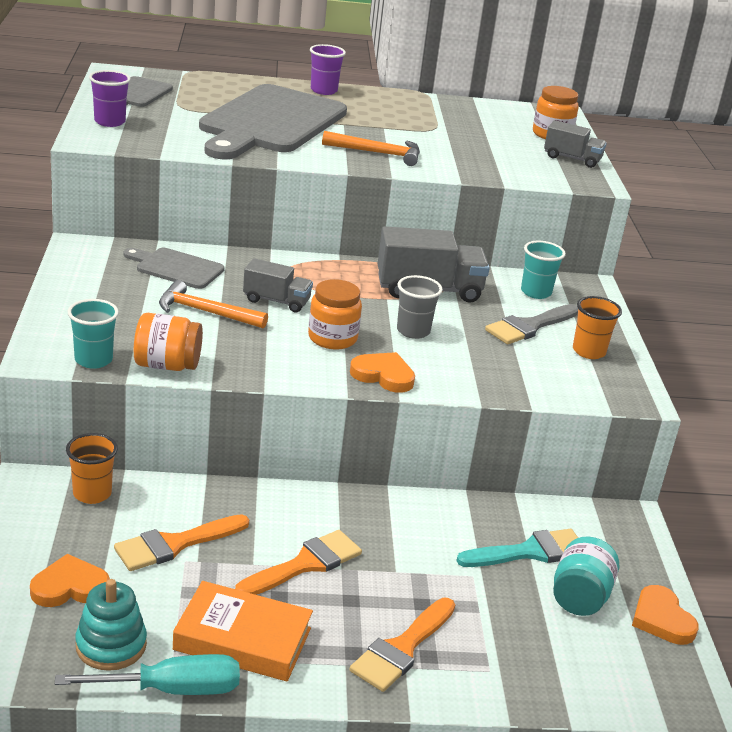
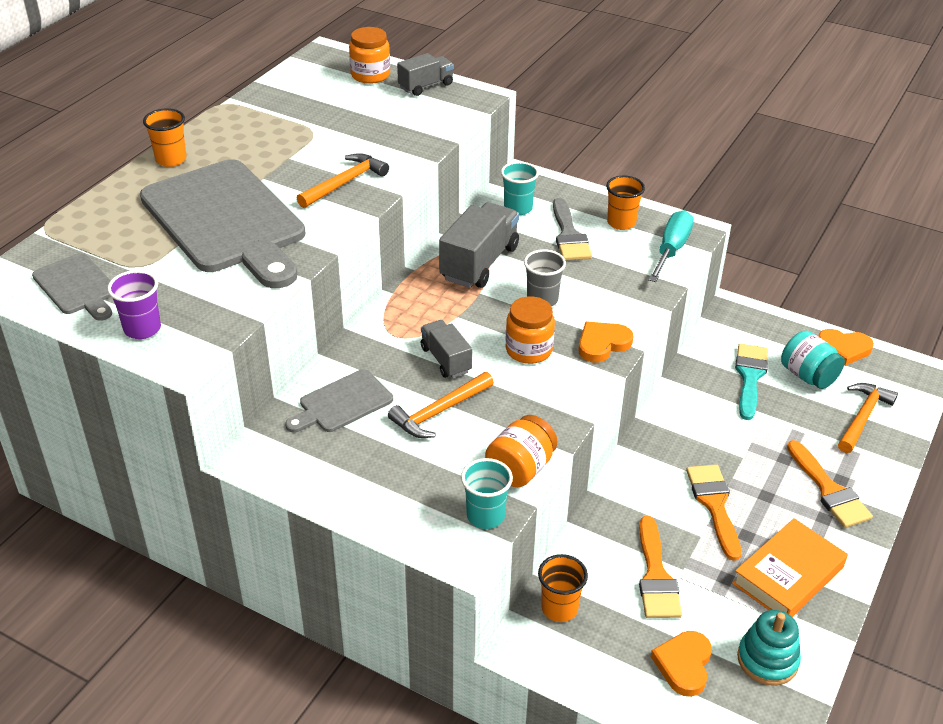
camera: 55 degrees left, 10 degrees up
turquoise screwdriver [55,654,240,695] -> turquoise screwdriver moved to [648,210,694,282]
grey truck [243,258,313,312] -> grey truck turned 75 degrees counterclockwise [421,320,472,378]
purple cup [310,44,346,95] -> orange cup [143,108,187,167]
none -> orange hammer [838,383,898,453]

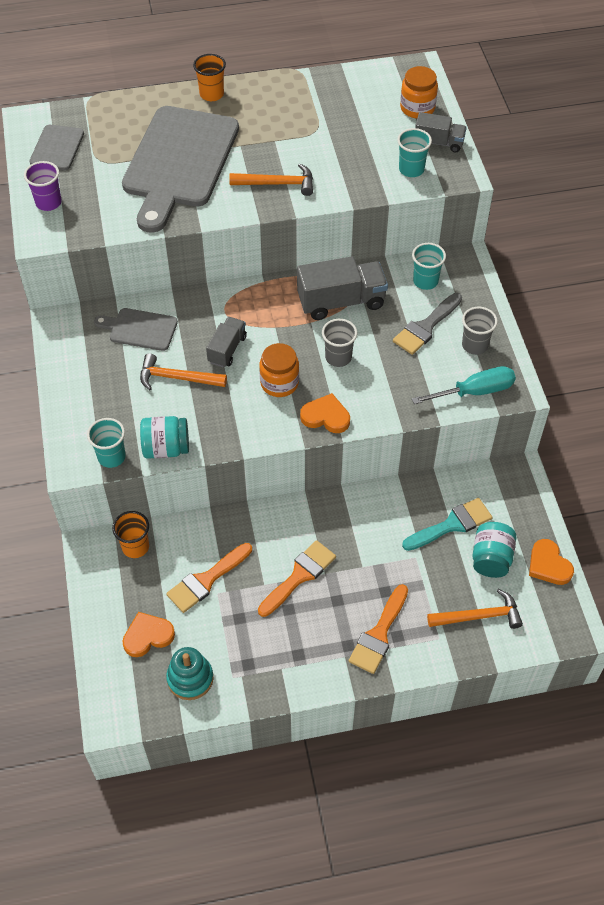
camera: 50 degrees right, 15 degrees up
orange jar [485,415,557,487] -> turquoise jar [140,416,189,459]
orange cup [606,176,645,230] -> grey cup [462,307,498,355]
orange book [732,518,848,617] -> none
none -> turquoise cup [397,128,432,177]

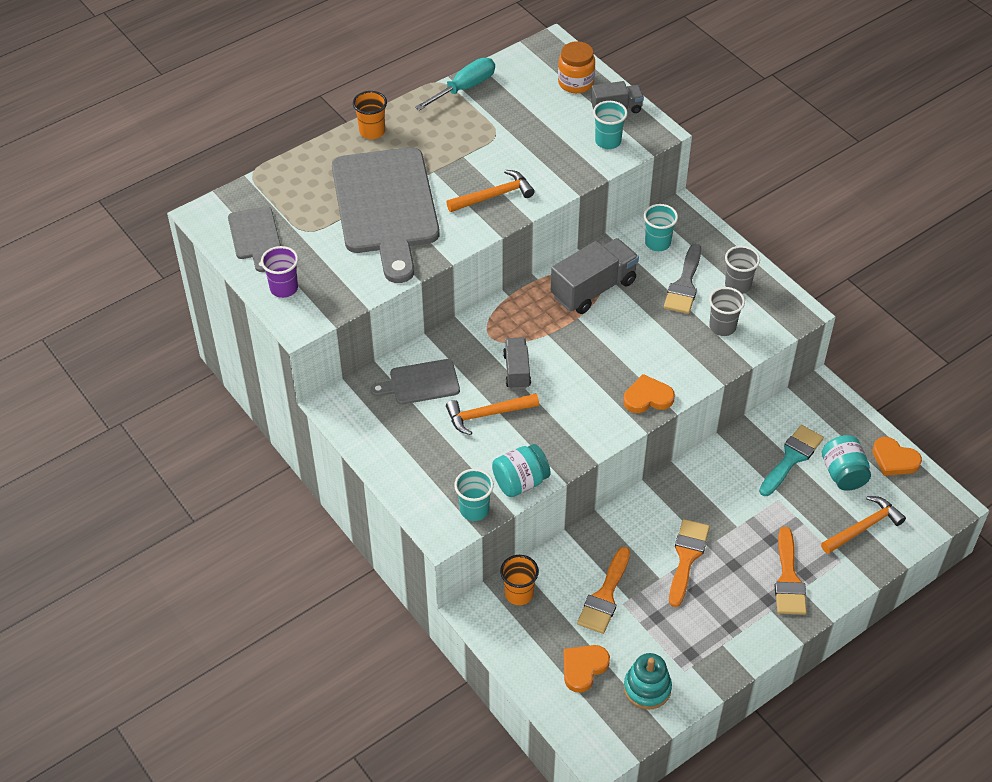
camera: 25 degrees left, 5 degrees down
orange jar [259,343,299,397] -> none
grey cup [322,319,357,367] -> grey cup moved to [709,287,745,336]
turquoise screwdriver [412,366,516,404] -> turquoise screwdriver moved to [415,58,495,111]

